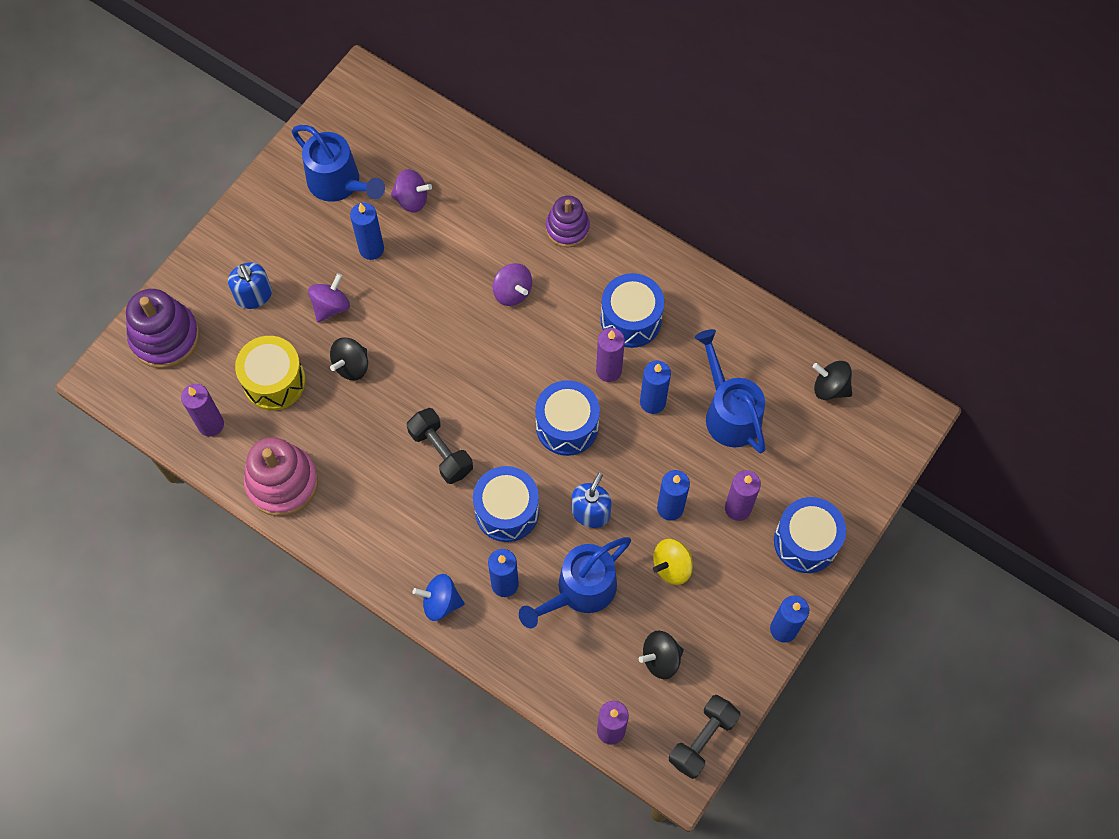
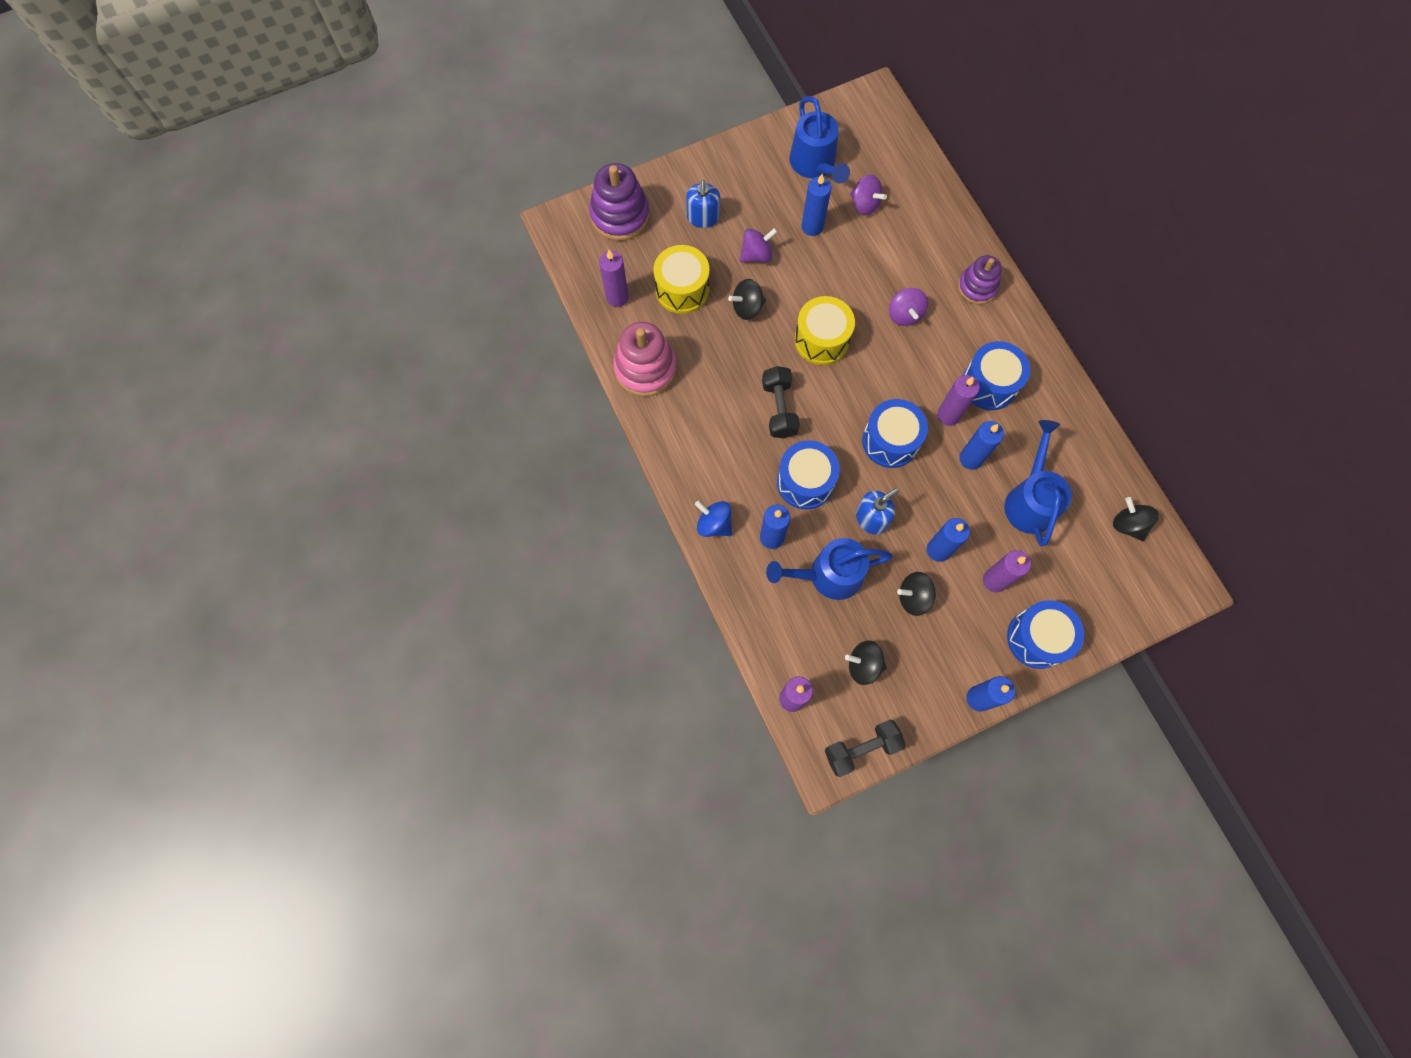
camera: 30 degrees right, 5 degrees up
yellow spinning top [653,539,693,585] -> black spinning top [897,572,936,616]
none -> yellow drum [794,296,855,365]

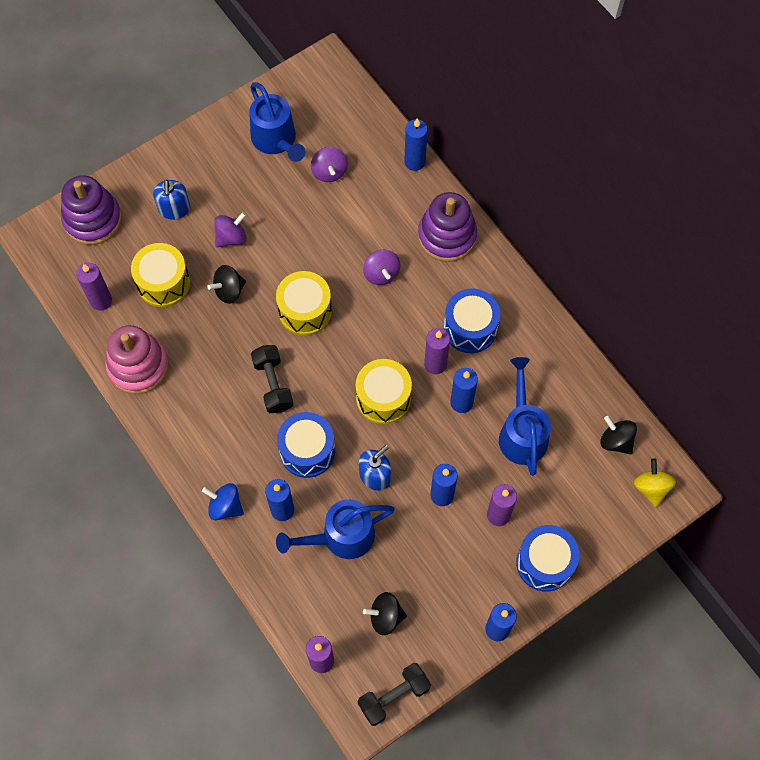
camera: 10 degrees left, 5 degrees down
blue candle [801,174,832,236] -> blue candle moved to [404,119,428,171]
purple spinning top [850,174,887,215] -> purple spinning top turned 45 degrees clockwise [311,147,348,182]
blue drum [862,399,928,468] -> yellow drum [356,359,412,424]
black spinning top [897,572,936,616] -> none
purple stacking toy [958,255,1002,305] -> purple stacking toy [418,192,477,262], size x1.53
none -> yellow spinning top [634,458,676,507]

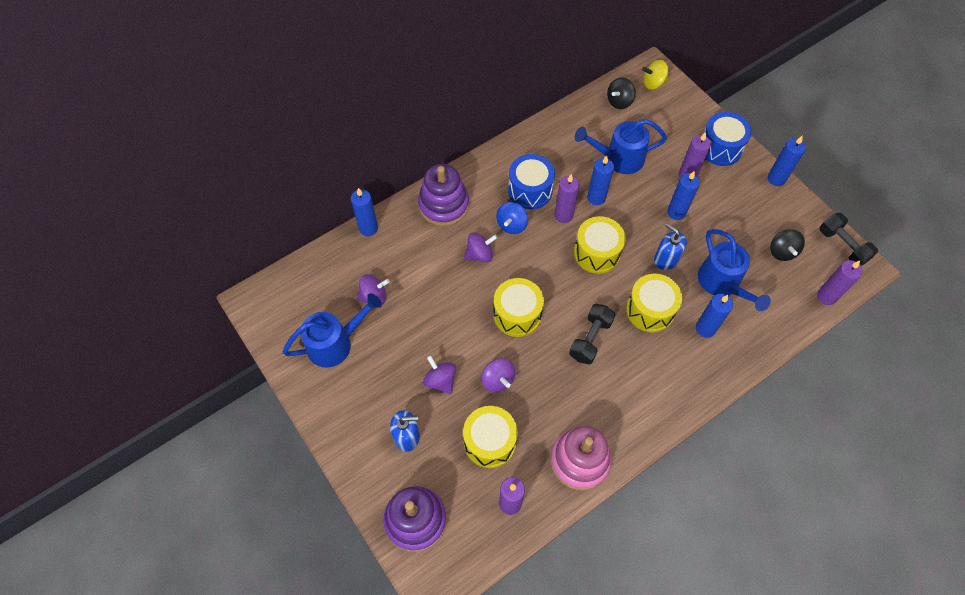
camera: 90 degrees left, 5 degrees down
blue spinning top [202,483,244,520] -> blue spinning top moved to [496,202,528,234]
black spinning top [207,265,246,304] -> purple spinning top [481,359,515,393]
black dumbbell [251,345,293,413] -> black dumbbell turned 45 degrees counterclockwise [569,304,615,365]
blue drum [277,412,335,478] -> yellow drum [626,274,682,332]

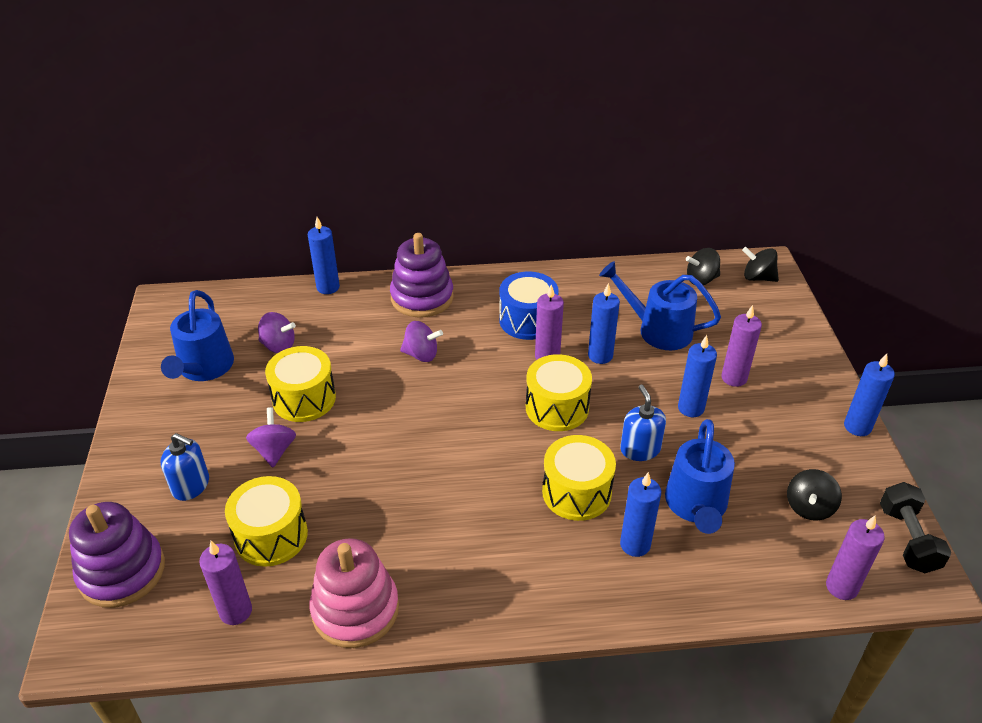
camera: 30 degrees right, 20 degrees down
blue watering can [282,293,382,368] -> blue watering can turned 90 degrees clockwise [161,290,234,381]
purple spinning top [481,359,515,393] -> none
yellow drum [493,278,544,337] -> yellow drum moved to [265,346,336,422]
blue spinning top [496,202,528,234] -> none
black dumbbell [569,304,615,365] -> none
yellow spinning top [642,60,669,90] -> black spinning top [742,247,779,282]
blue drum [704,112,752,166] -> none

